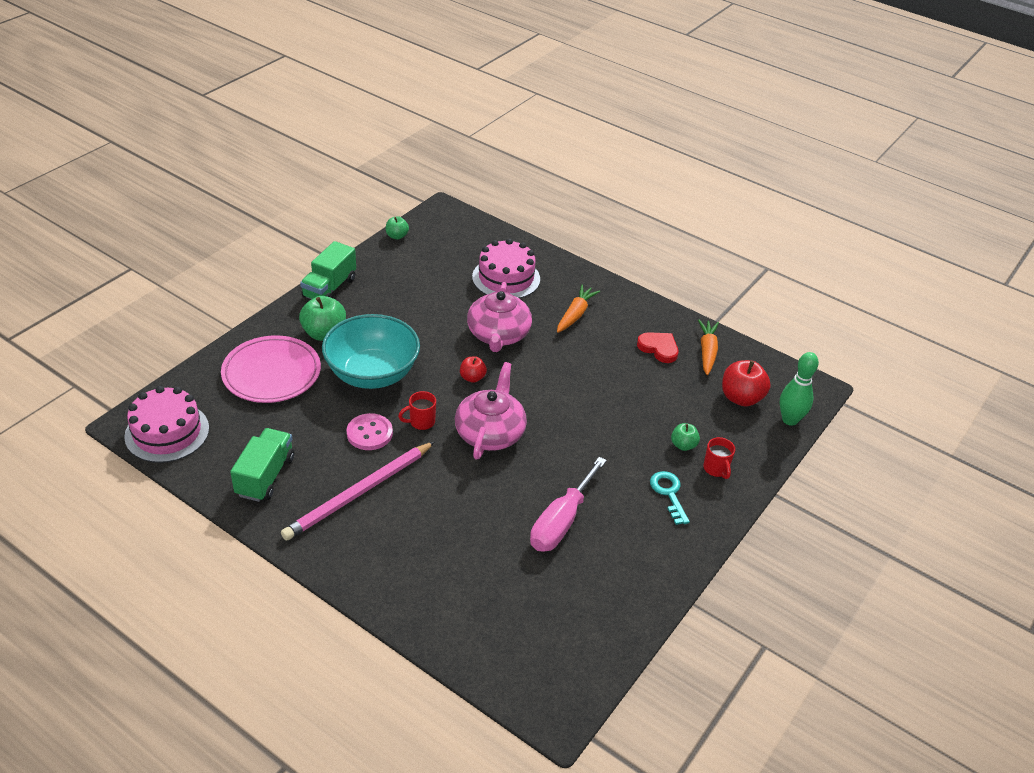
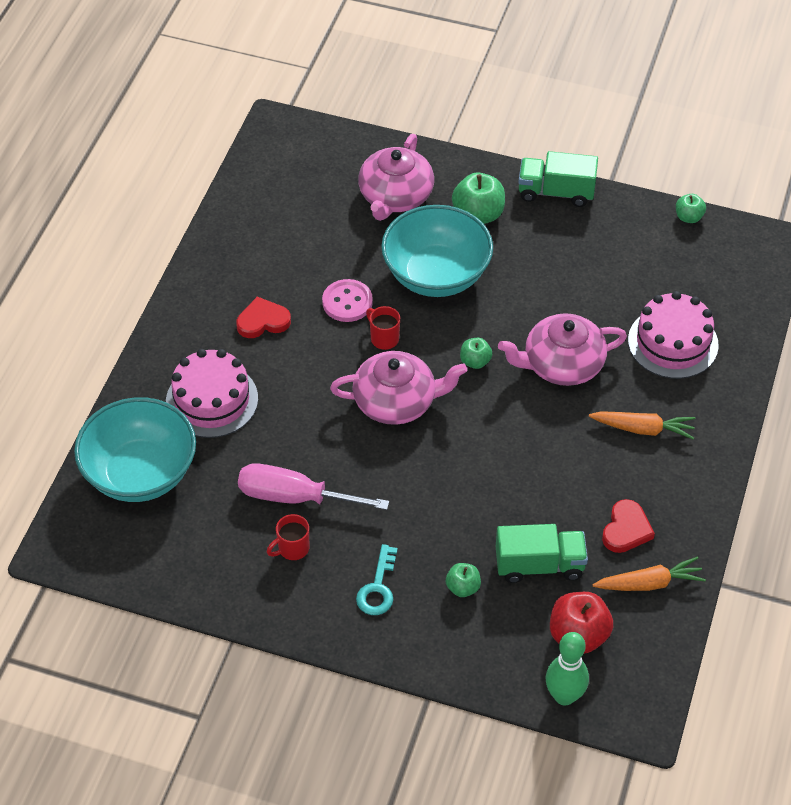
camera: 75 degrees right, 10 degrees up
pink cake [124,386,209,463] -> pink cake moved to [166,349,258,438]
pink plate [221,335,321,403] -> pink teapot [358,134,434,221]
green truck [230,428,294,502] -> green truck moved to [496,524,588,583]
pink pencil [281,442,435,540] -> red heart [236,297,291,338]
red apple [460,356,487,383] -> green apple [460,338,492,369]
turquoise key [650,471,690,525] -> turquoise key turned 135 degrees clockwise [356,544,398,615]
red mug [703,437,735,479] -> red mug moved to [267,514,309,560]
none -> turquoise bowl [74,397,196,502]

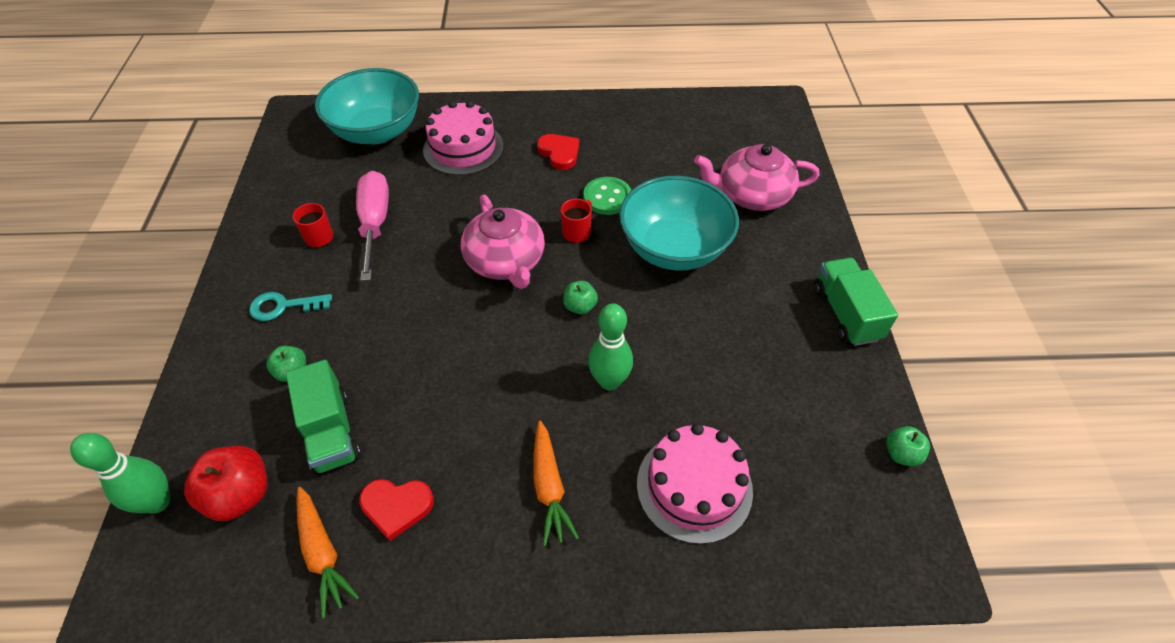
camera: 70 degrees right, 0 degrees up
pink button [322,279,373,322] -> green button [584,177,631,215]
green apple [452,172,505,224] -> none
pink teapot [498,313,627,386] -> green bowling pin [588,304,633,390]

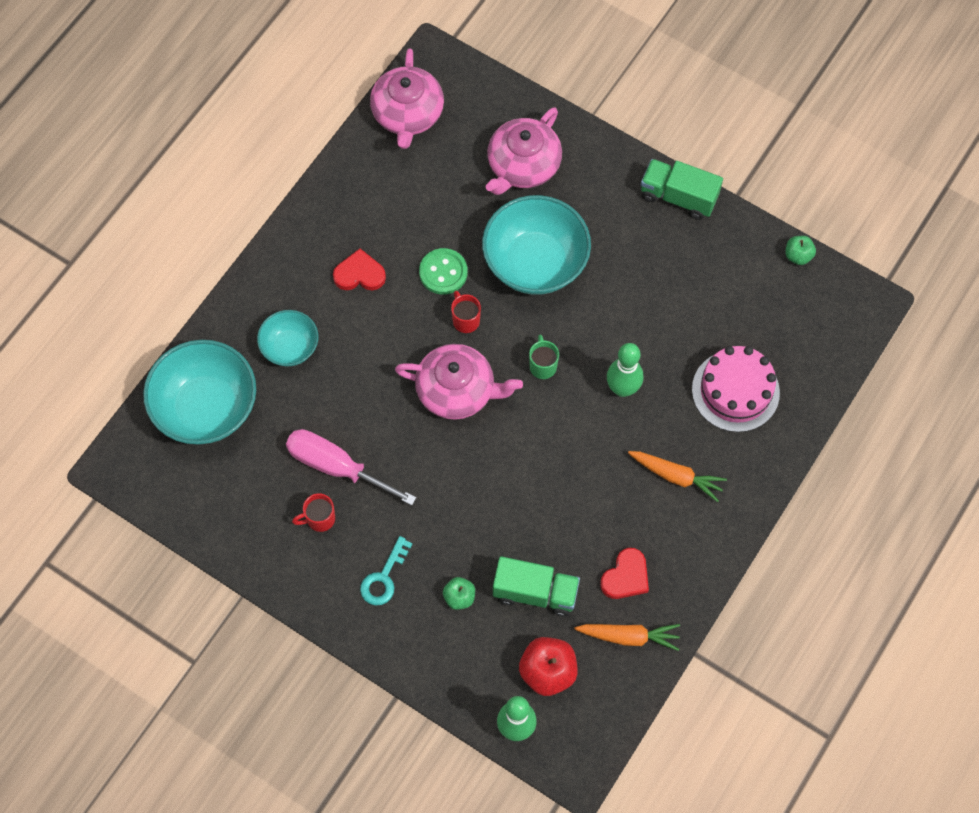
camera: 55 degrees left, 15 degrees up
pink cake [423,101,504,175] -> turquoise bowl [257,310,318,366]
green apple [563,281,598,314] -> green mug [529,334,559,379]
none -> pink teapot [370,48,444,149]

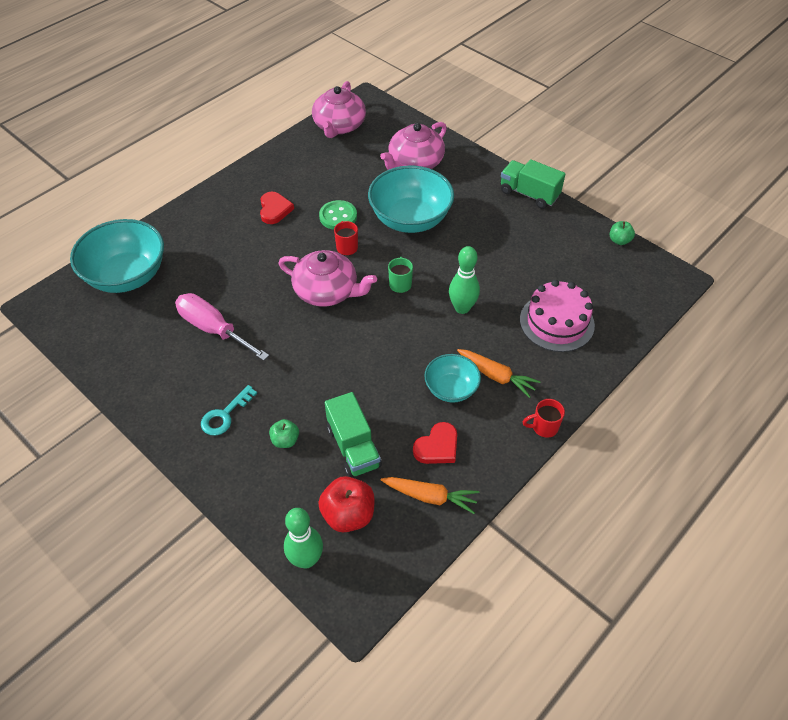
camera: 10 degrees right, 15 degrees down
turquoise bowl [257,310,318,366] -> turquoise bowl moved to [424,354,481,403]
red mug [292,493,335,532] -> red mug moved to [523,399,565,438]
red heart [333,249,386,290] -> red heart turned 75 degrees clockwise [260,192,294,224]
green truck [493,556,580,617] -> green truck turned 45 degrees clockwise [325,392,382,477]

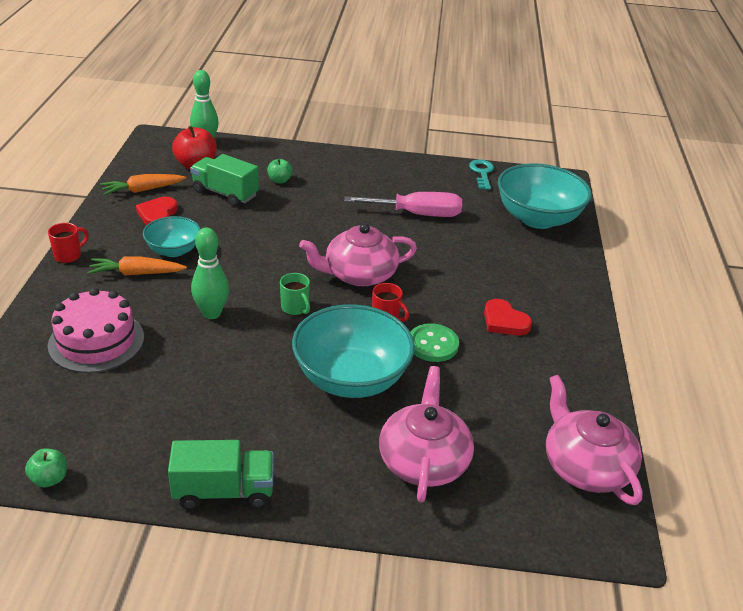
camera: 140 degrees right, 15 degrees down
turquoise key [201,385,257,436] -> turquoise key moved to [469,160,494,190]

